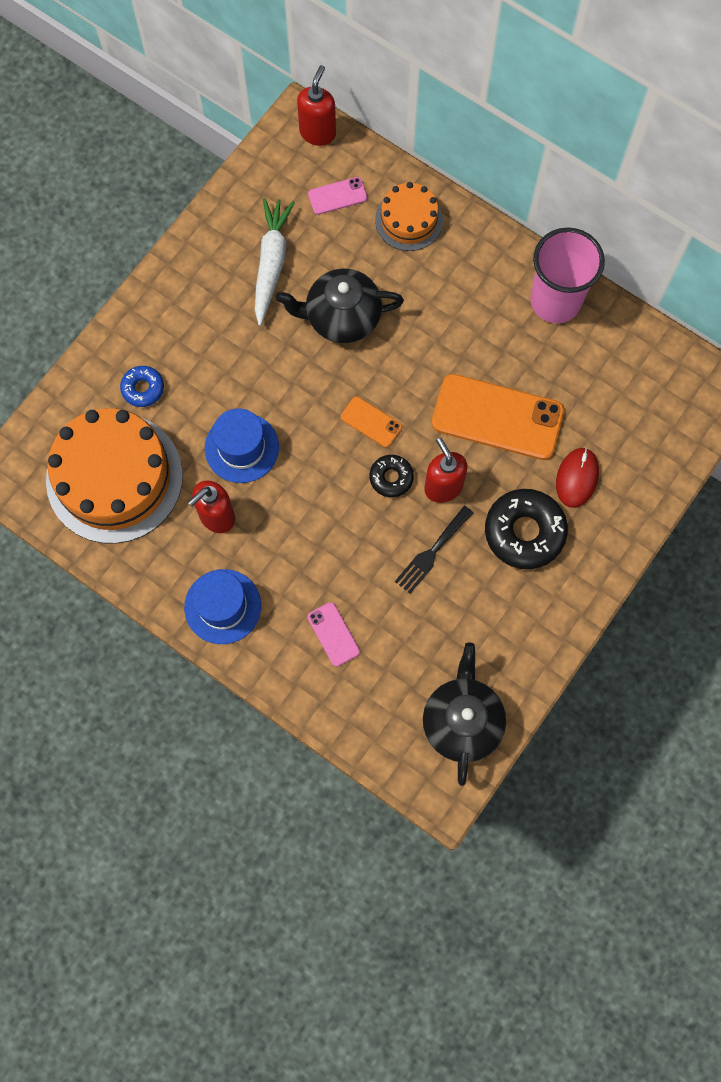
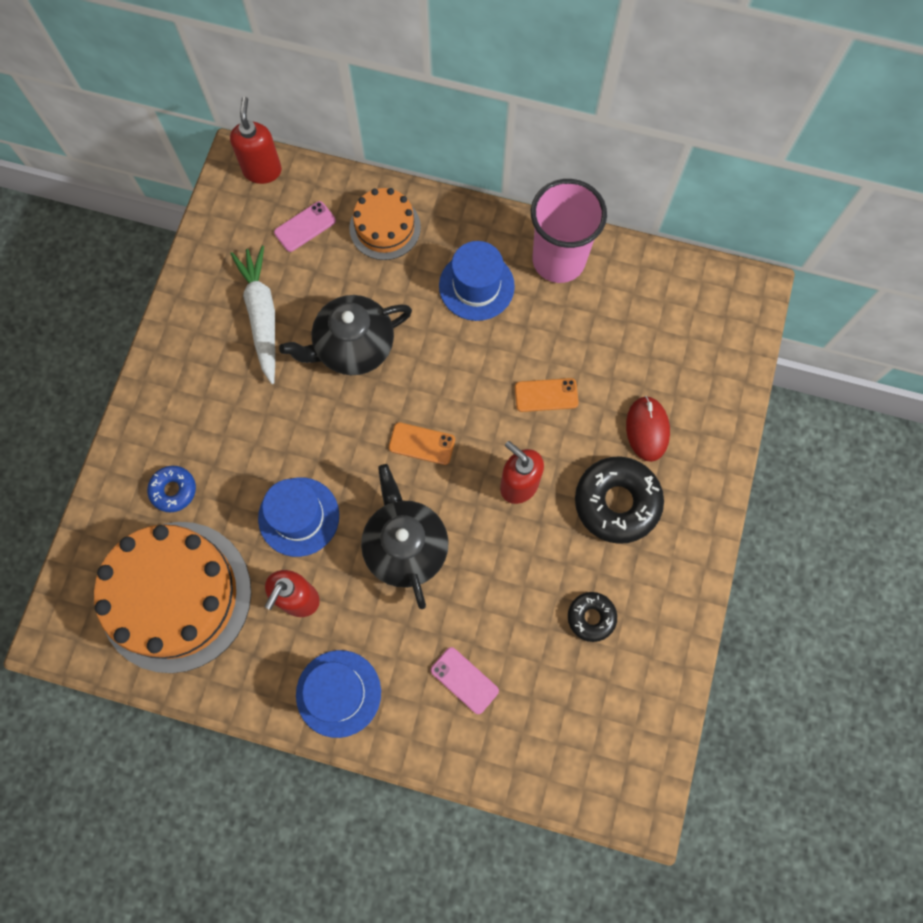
camera: 20 degrees left, 0 degrees up
black donut [370,455,414,497] -> black donut moved to [568,592,617,642]
black fork [395,506,473,594] -> none
black teapot [423,642,506,786] -> black teapot moved to [361,464,449,609]
orange phone [432,374,564,460] -> orange phone [515,378,579,412], size x0.47
none -> blue hat [439,241,515,321]

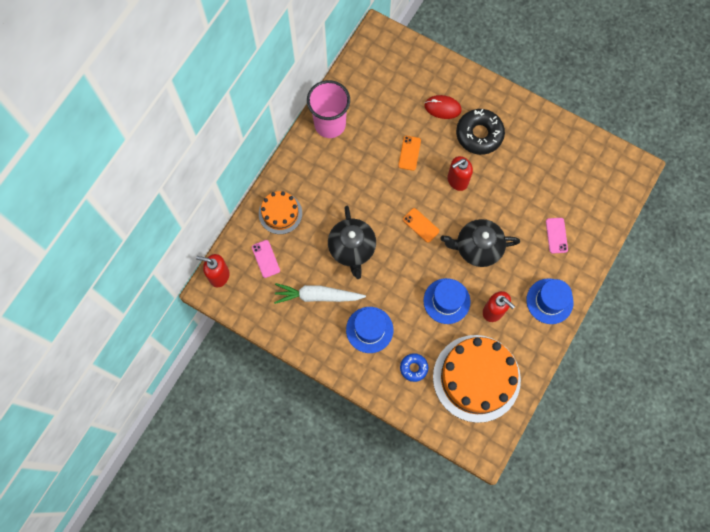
camera: 75 degrees left, 0 degrees up
orange phone [389,422,455,465] -> orange phone turned 75 degrees counterclockwise [403,208,439,243]
pink phone [431,647,499,714] -> pink phone turned 60 degrees counterclockwise [546,218,568,253]
blue hat [439,241,515,321] -> blue hat moved to [346,307,393,353]
black donut [568,592,617,642] -> none

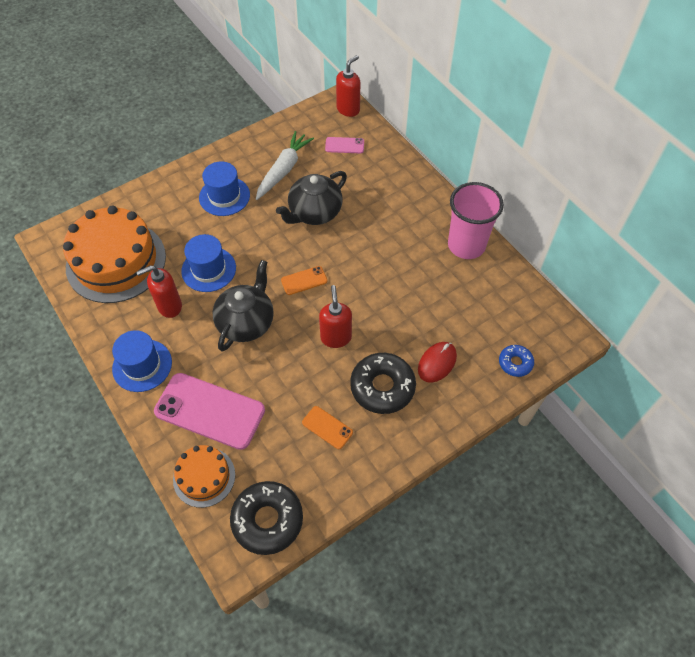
camera: 115 degrees right, 15 degrees down
orange cake [259,191,302,234] -> orange cake moved to [173,445,235,508]
black teapot [328,206,376,279] -> black teapot turned 60 degrees counterclockwise [276,171,347,225]
orange phone [398,136,421,171] -> orange phone moved to [302,406,353,449]
blue donut [400,353,428,382] -> blue donut moved to [499,345,534,377]
pink phone [546,218,568,253] -> pink phone [154,373,265,450], size x2.13
none -> black donut [230,481,303,555]

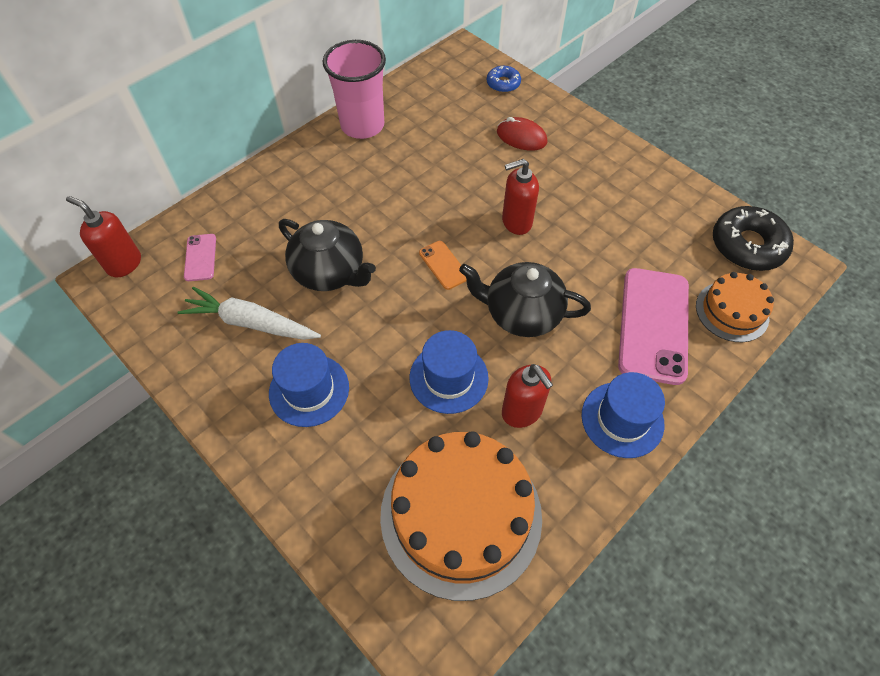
camera: 100 degrees left, 0 degrees up
orange phone [302,406,353,449] -> none
black donut [350,353,416,414] -> none

